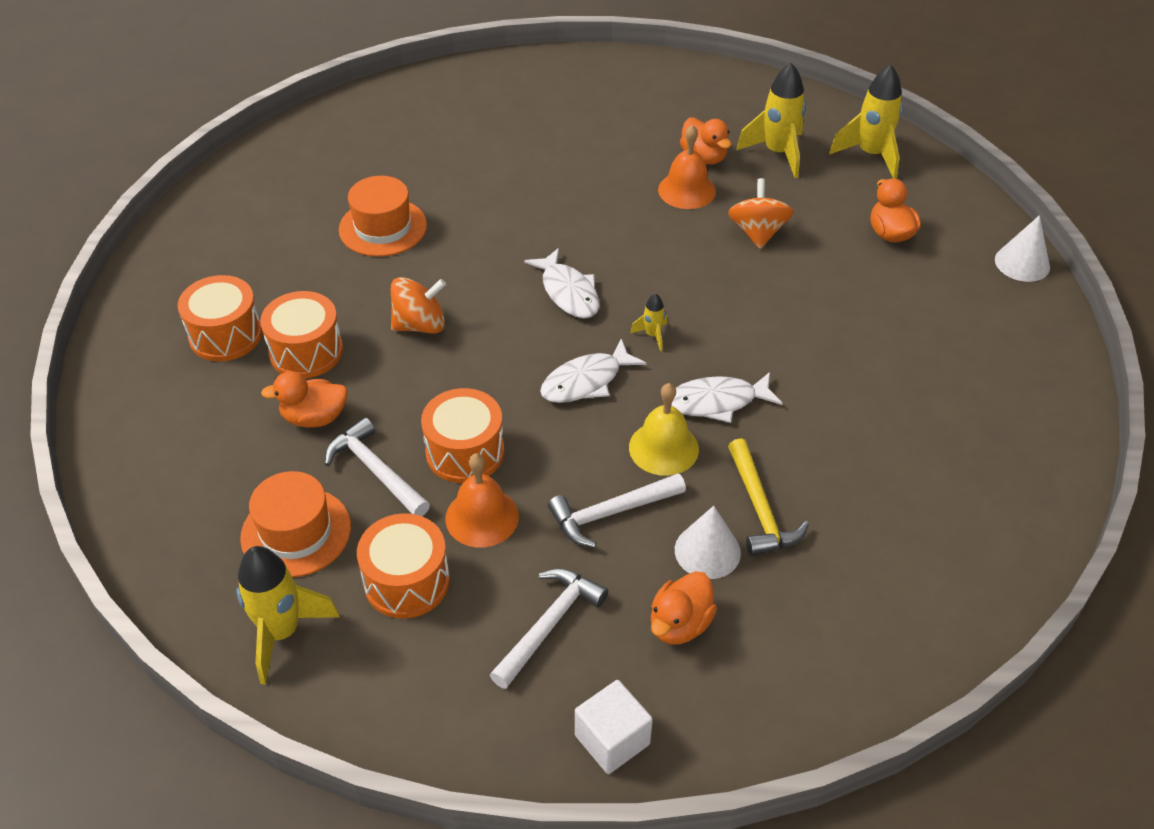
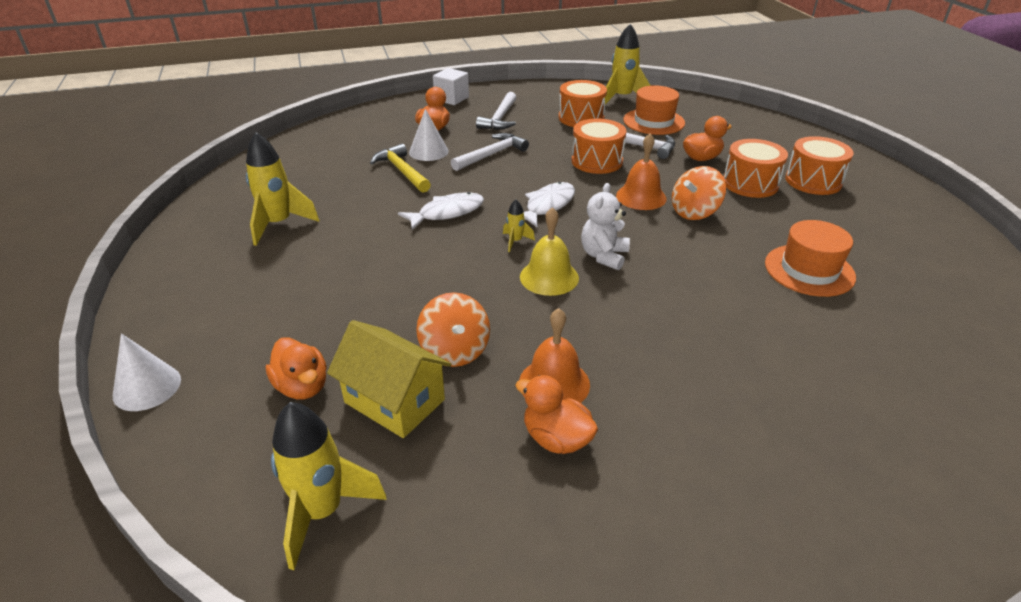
camera: 160 degrees right, 10 degrees down
orange bell [445,453,519,548] -> orange bell moved to [616,134,667,210]
white fish [524,248,599,318] -> white teddy bear [581,183,630,270]
yellow bell [629,383,699,476] -> yellow bell moved to [520,207,579,296]
yellow rocket [736,63,806,178] -> yellow rocket moved to [246,132,319,246]
none -> yellow house [327,320,451,438]

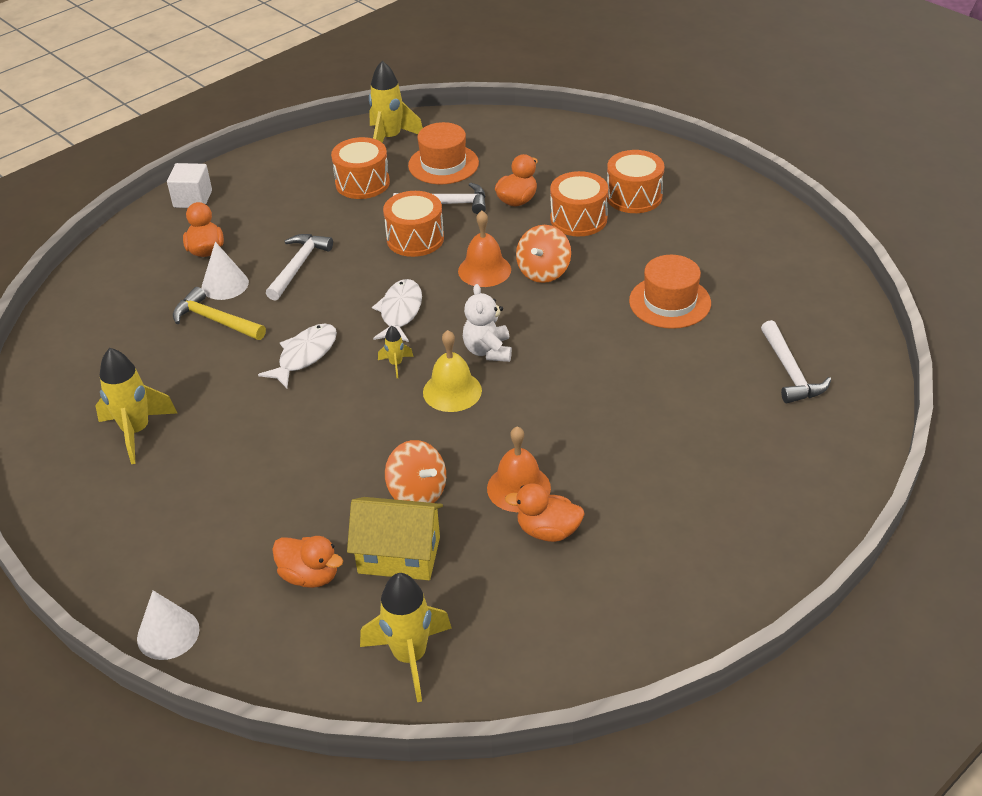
camera: 25 degrees left, 5 degrees up
white hammer [476,92,517,130] -> white hammer moved to [761,320,831,403]

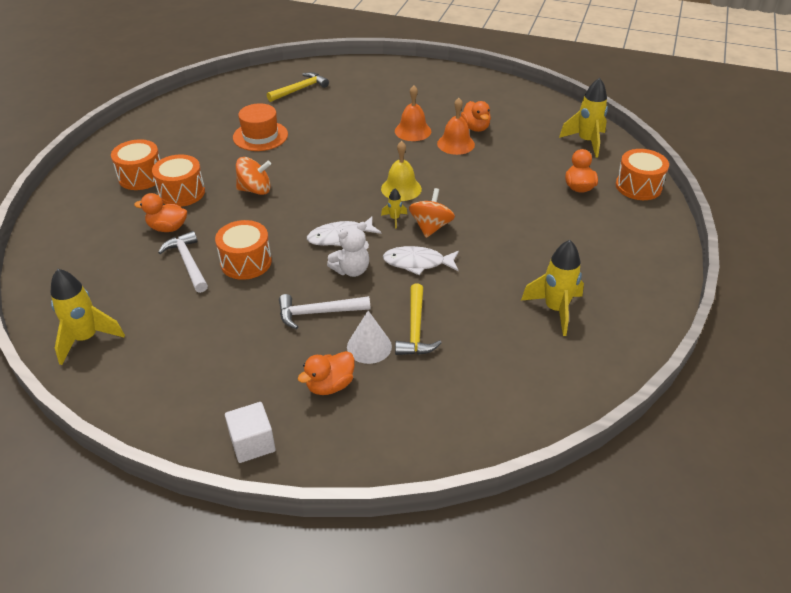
camera: 120 degrees left, 0 degrees up
white cone [137,591,199,660] -> none
orange drum [331,137,390,199] -> orange drum moved to [616,149,669,200]
yellow house [347,497,443,580] -> none
orange spinning top [385,440,446,503] -> orange spinning top moved to [409,188,455,238]
orange hat [408,122,479,184] -> none
orange bell [458,211,511,287] -> orange bell moved to [395,85,431,141]
white teddy bear [463,284,512,362] -> white teddy bear moved to [327,222,369,277]
white hammer [761,320,831,403] -> yellow hammer [267,72,329,102]

